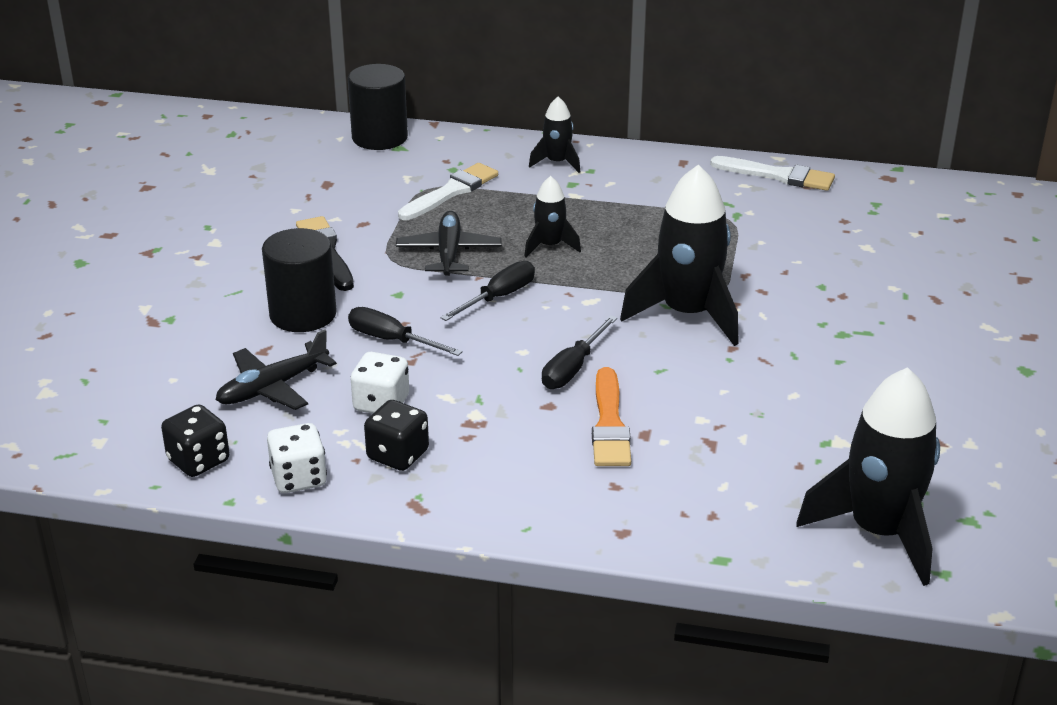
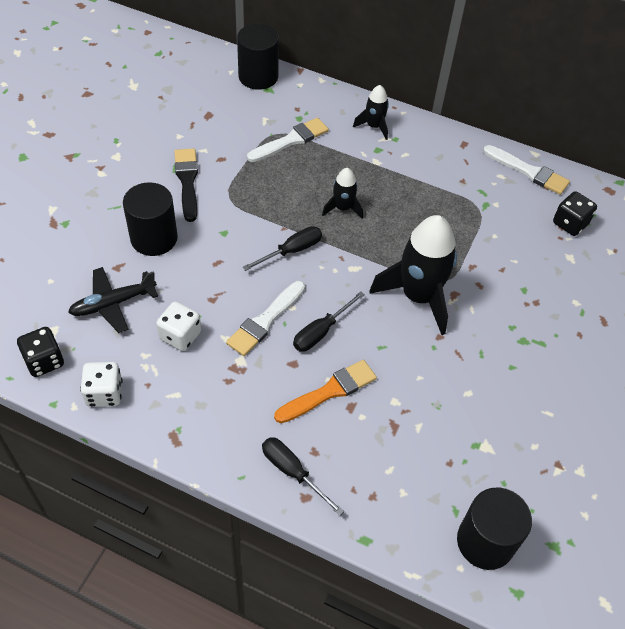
camera: 10 degrees right, 20 degrees up
black screwdriver [348,307,463,356] -> black screwdriver moved to [262,437,344,516]
black dice [364,400,429,471] -> black dice moved to [553,191,597,236]
black plane [396,211,502,276] -> none
orange brush [592,367,631,466] -> orange brush turned 135 degrees counterclockwise [274,360,377,423]
black rocket [796,367,940,586] -> black cylinder [457,487,532,570]
none -> white brush [226,281,305,356]

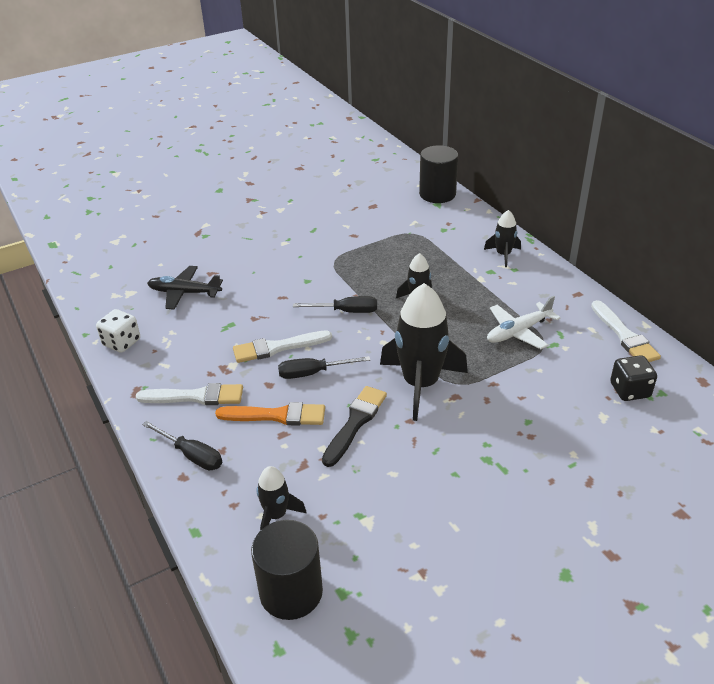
camera: 40 degrees right, 15 degrees down
black dice [17,327,64,377] -> none
black cylinder [123,182,178,256] -> none
white dice [156,301,201,351] -> none
black brush [174,148,198,222] -> black brush moved to [322,386,387,467]
white brush [247,117,329,162] -> white brush moved to [136,383,243,405]
black screwdriver [262,437,344,516] -> black screwdriver turned 135 degrees clockwise [142,421,222,470]
none -> black rocket [257,466,307,531]
none -> white plane [487,296,561,349]

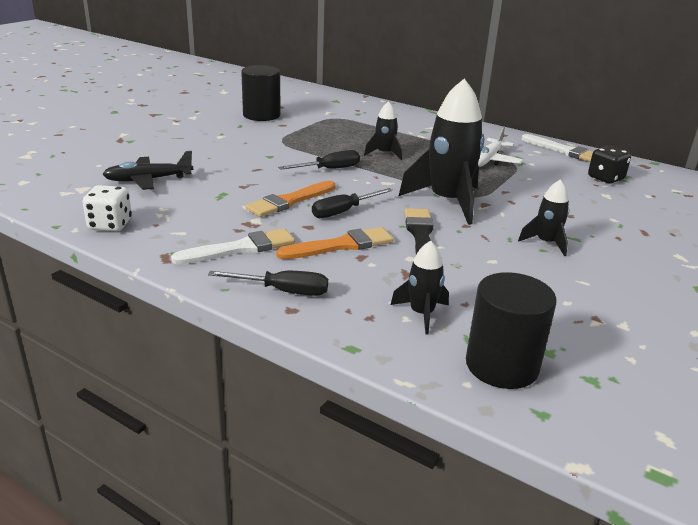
camera: 30 degrees left, 10 degrees down
white brush [233,330,332,363] -> orange brush [245,181,335,217]
black cylinder [419,145,458,203] -> black cylinder moved to [241,65,281,121]
black rocket [484,210,521,267] -> black rocket moved to [518,179,569,256]

